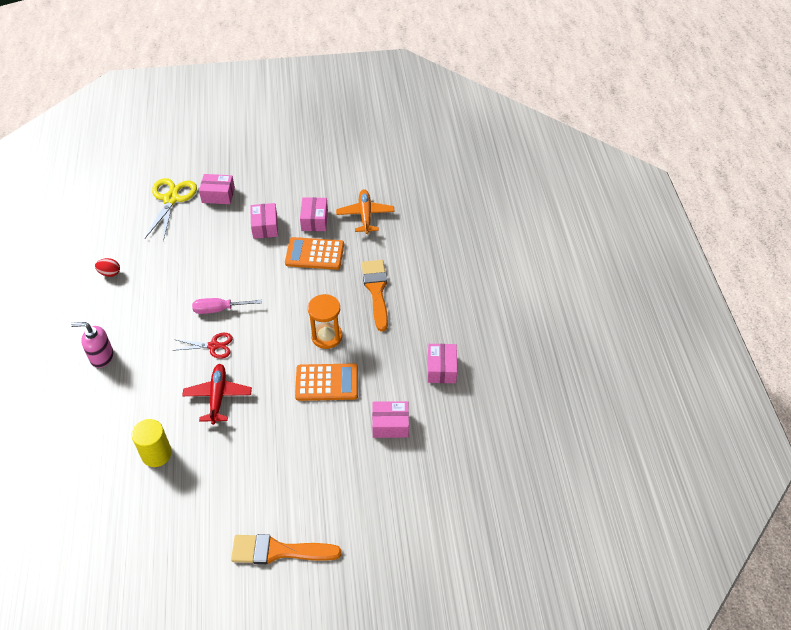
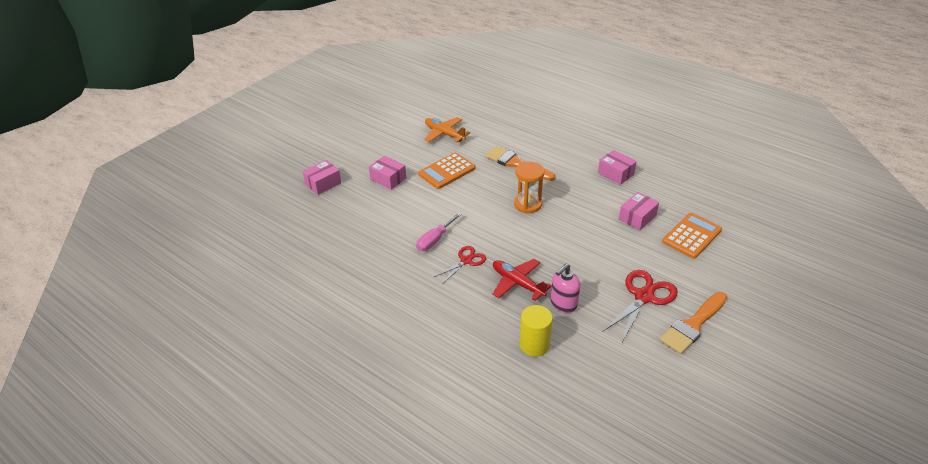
camera: 45 degrees left, 10 degrees down
pink soap dispenser [71,322,113,368] -> pink soap dispenser moved to [550,264,580,313]
red egg [95,258,120,277] -> none
yellow scissors [145,178,197,241] -> none
orange calculator [295,363,358,401] -> orange calculator moved to [662,213,722,259]
pink box [300,197,328,231] -> none
none -> red scissors [602,270,678,342]

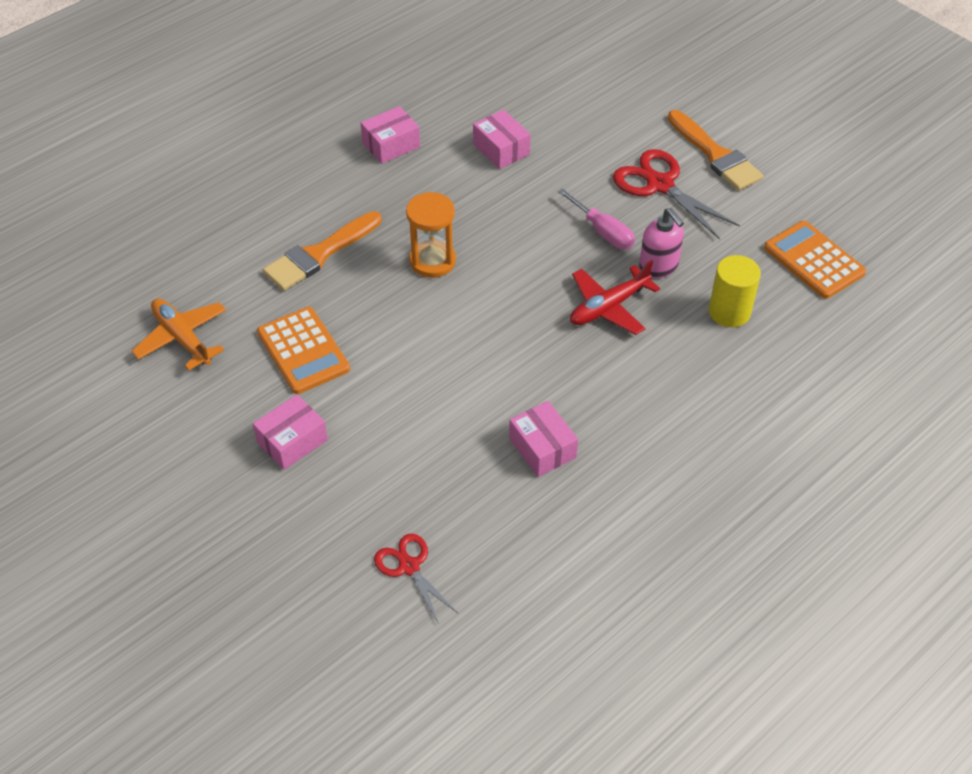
camera: 80 degrees left, 10 degrees up
pink box [303,160,341,195] -> pink box moved to [509,401,578,477]
pink screwdriver [416,212,462,251] -> pink screwdriver moved to [558,188,635,249]
orange plane [424,117,470,142] -> orange plane turned 90 degrees clockwise [131,299,226,370]
red scissors [434,246,486,283] -> red scissors moved to [374,533,458,624]
orange calculator [662,213,722,259] -> orange calculator moved to [764,221,866,299]

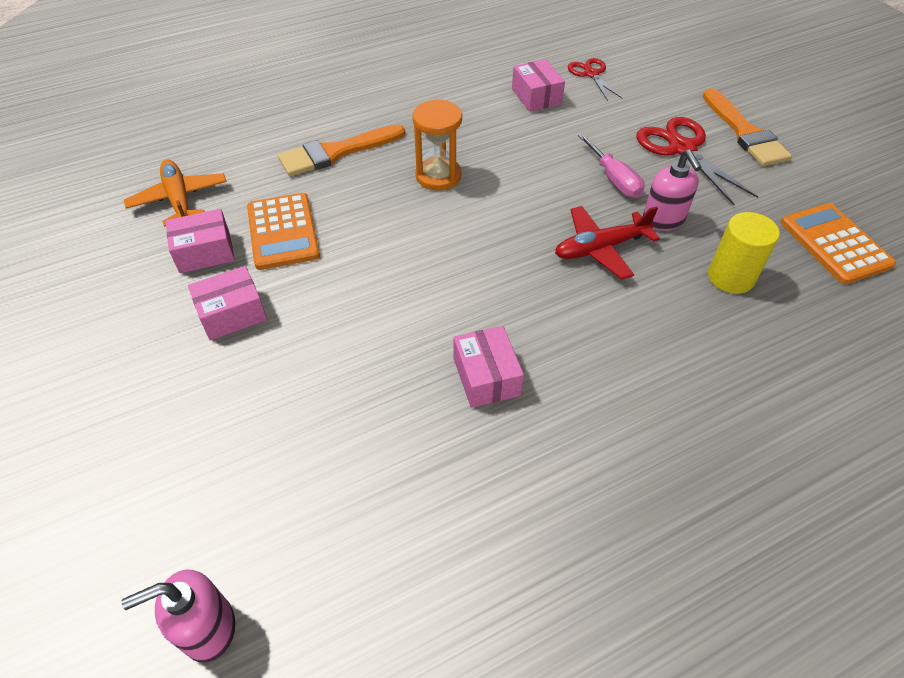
camera: 15 degrees right, 0 degrees up
pink box [361,106,420,164] -> pink box moved to [166,209,235,273]
red scissors [374,533,458,624] -> red scissors moved to [568,58,623,101]
none -> pink soap dispenser [121,570,236,663]

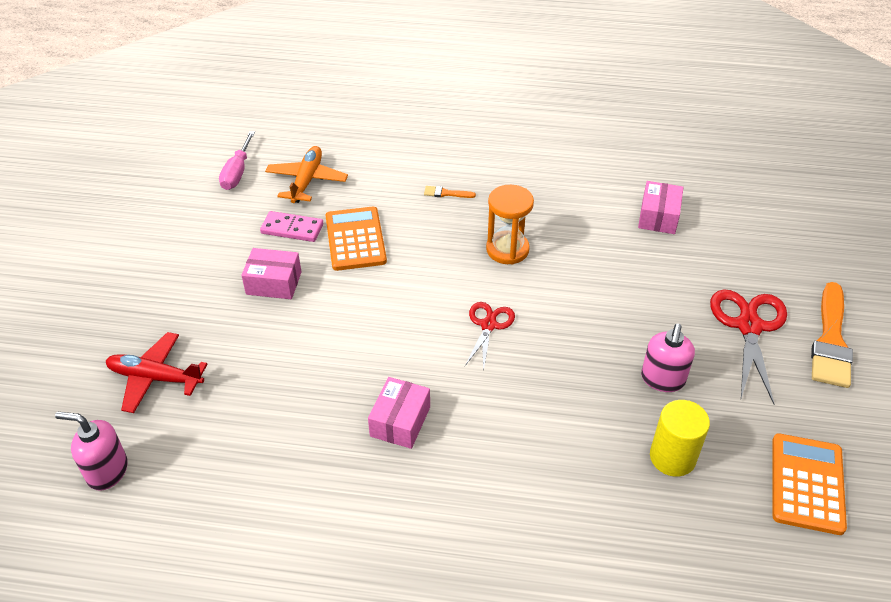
camera: 35 degrees right, 5 degrees down
pink box [166,209,235,273] -> pink domino [260,211,323,242]
orange calculator [247,193,320,270] -> orange calculator turned 150 degrees clockwise [325,207,387,271]
orange brush [278,124,405,176] -> orange brush [424,186,476,198], size x0.43
red plane [555,206,660,279] -> red plane moved to [106,332,207,413]
red scissors [568,58,623,101] -> red scissors moved to [465,302,515,372]
pink screwdriver [578,134,644,198] -> pink screwdriver moved to [219,131,255,190]

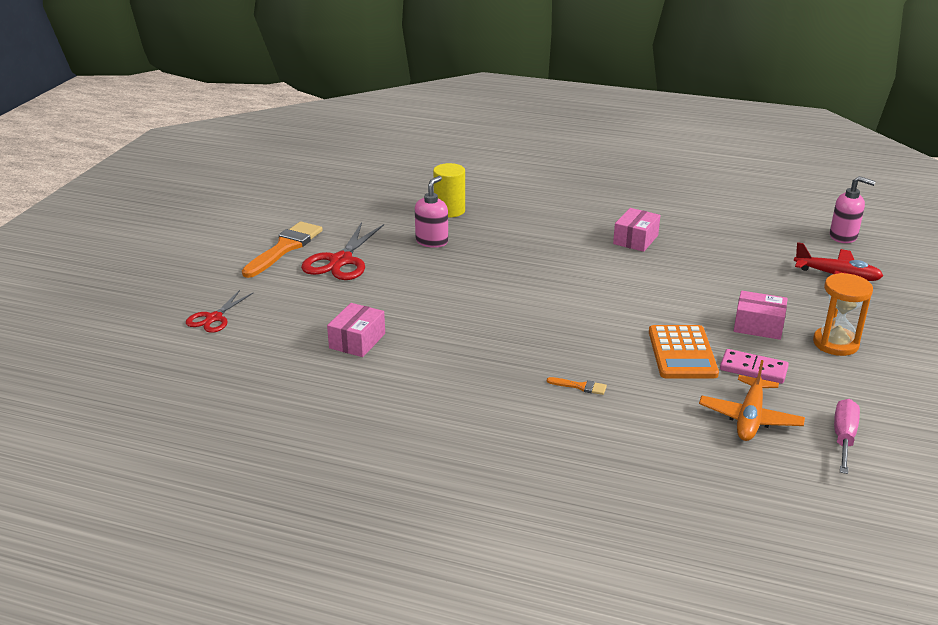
camera: 170 degrees left, 15 degrees down
red scissors [465,302,515,372] -> red scissors moved to [186,290,253,333]
orange hourglass [486,185,534,264] -> orange hourglass moved to [813,273,873,356]
orange calculator [772,433,847,535] -> none

